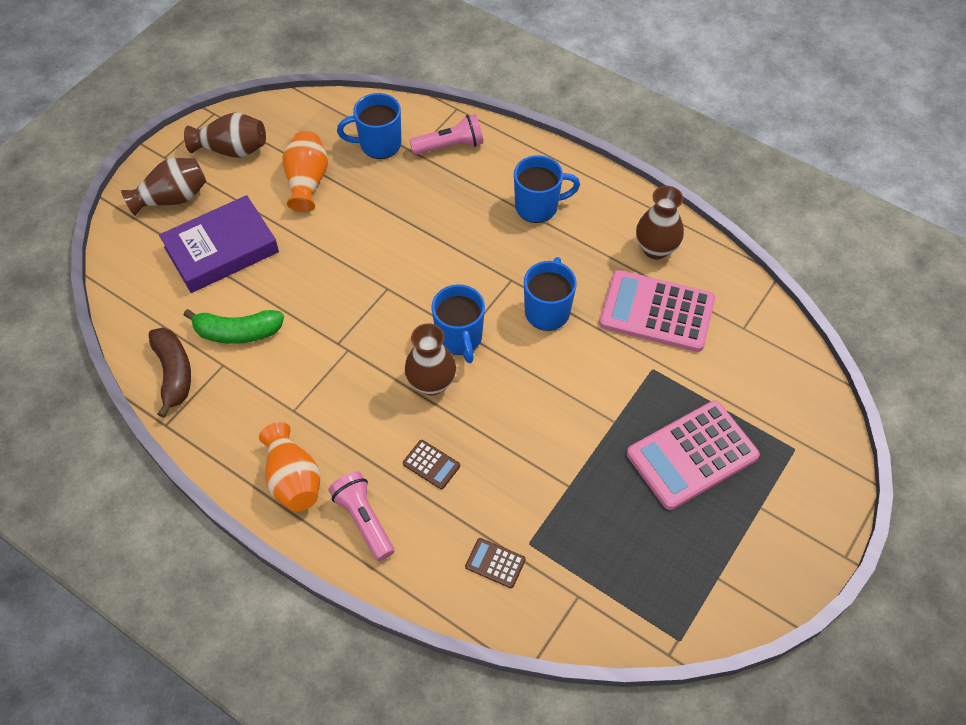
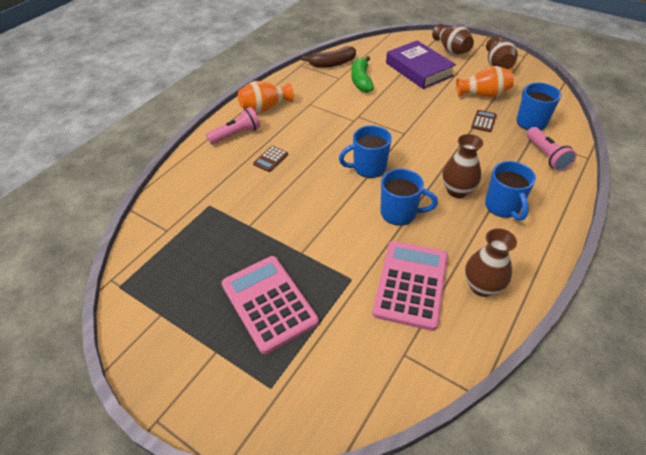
camera: 90 degrees right, 10 degrees down
brown vase [405,323,456,395] -> brown vase moved to [442,134,483,198]
brown calculator [465,538,526,588] -> brown calculator moved to [471,110,497,132]

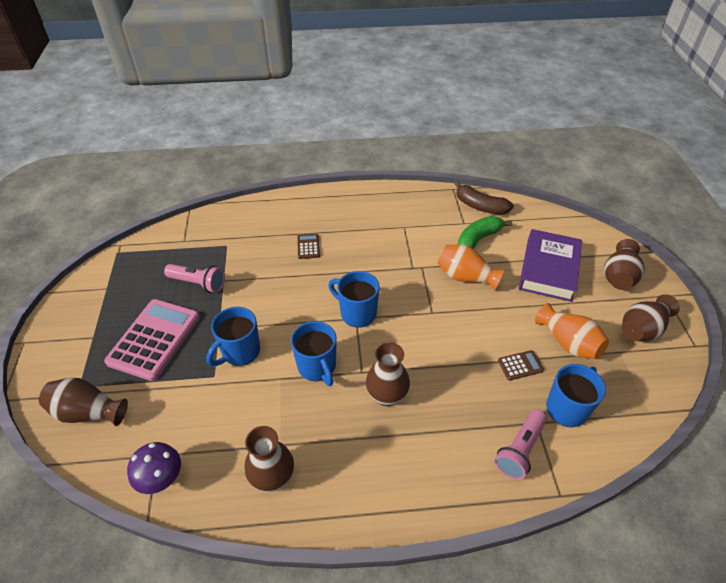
camera: 50 degrees right, 0 degrees up
pink flashlight [206,107,260,145] -> pink flashlight moved to [164,264,225,293]
orange vase [238,81,294,113] -> orange vase moved to [438,244,504,290]
brown calculator [253,146,288,172] -> brown calculator turned 90 degrees clockwise [297,234,320,259]
pink calculator [372,241,448,331] -> none
blue mug [485,161,536,221] -> blue mug moved to [206,307,260,366]
none -> brown vase [39,377,128,426]
none -> purple mushroom [127,442,181,494]

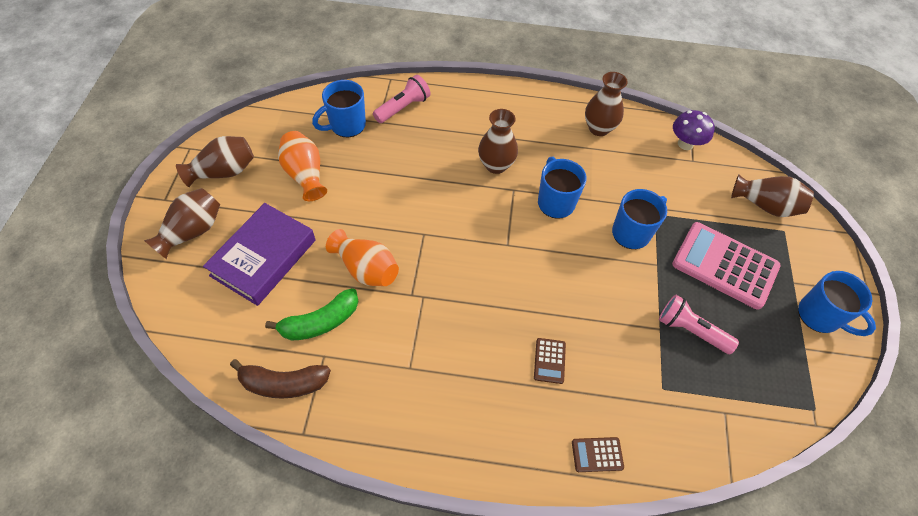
camera: 170 degrees left, 10 degrees up
pink calculator [104,299,200,381] -> pink calculator turned 90 degrees clockwise [672,222,781,310]
blue mug [328,271,380,328] -> blue mug moved to [798,271,876,336]
brown banana [454,181,514,215] -> brown banana turned 135 degrees clockwise [230,359,331,398]
brown calculator [498,350,544,381] -> brown calculator moved to [572,437,624,472]

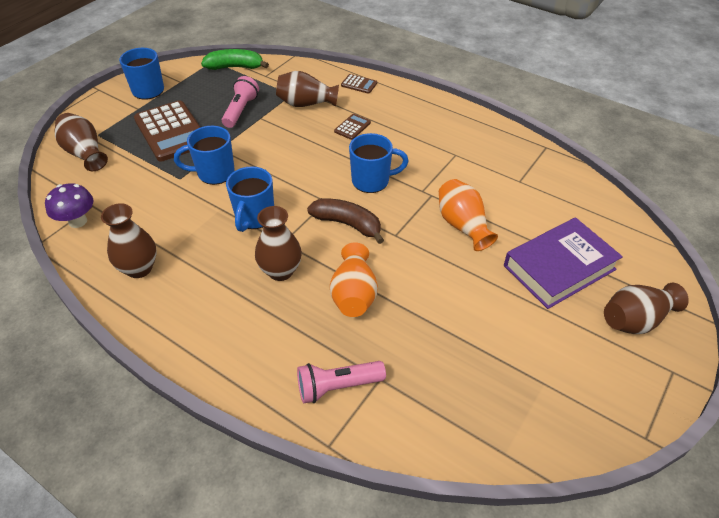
camera: 150 degrees left, 10 degrees down
brown vase [176,136,254,187] -> brown vase moved to [276,71,339,107]
brown banana [230,359,331,398] -> brown banana moved to [307,198,384,244]
green banana [265,288,358,341] -> green banana moved to [201,49,269,70]
orange vase [278,131,327,201] -> orange vase moved to [330,243,378,317]
blue mug [312,80,366,137] -> blue mug moved to [349,133,409,193]
pink flashlight [659,295,739,354] -> pink flashlight turned 135 degrees counterclockwise [222,76,259,128]
pink calculator [672,222,781,310] -> brown calculator [134,100,200,161]

